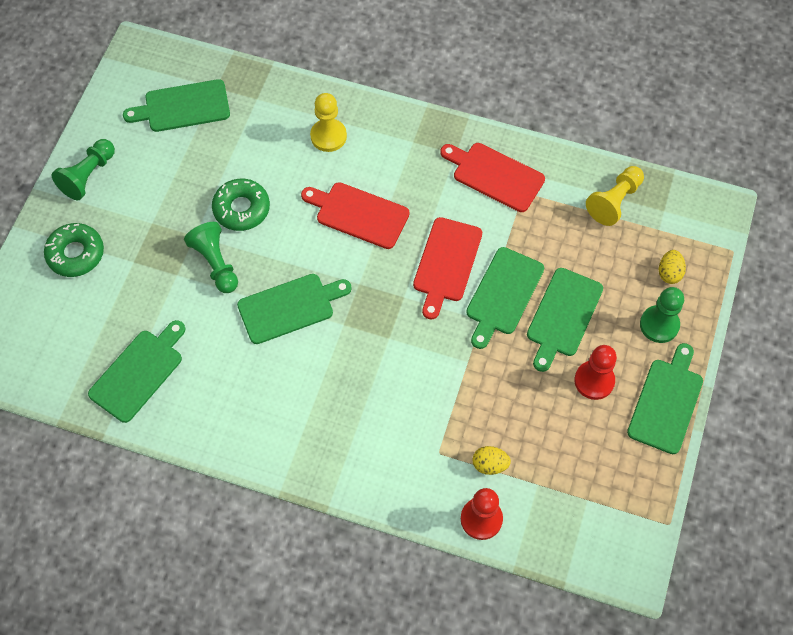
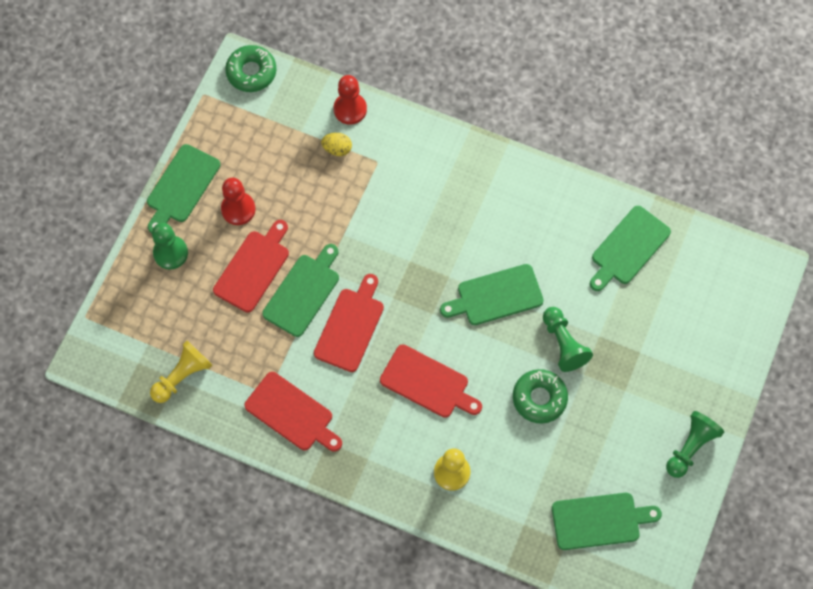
camera: 175 degrees left, 5 degrees up
green donut [44,223,104,277] -> green donut moved to [225,45,277,92]
green cutting board [527,268,603,372] -> red cutting board [213,220,289,312]
yellow egg [659,250,686,284] -> none

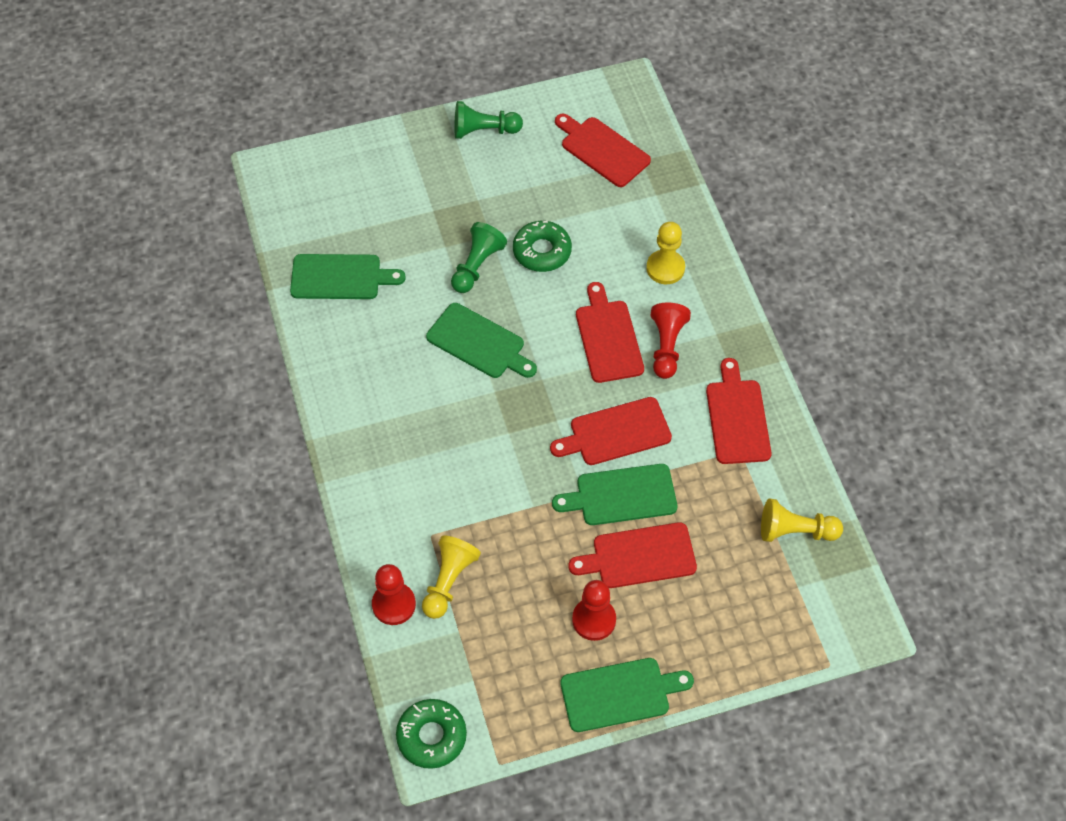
camera: 130 degrees left, 10 degrees down
green pawn [152,223,188,269] -> none
yellow egg [321,133,352,156] -> yellow pawn [422,535,481,619]
green cutting board [552,493,662,550] -> red cutting board [555,114,651,187]
none -> red pawn [650,303,691,379]

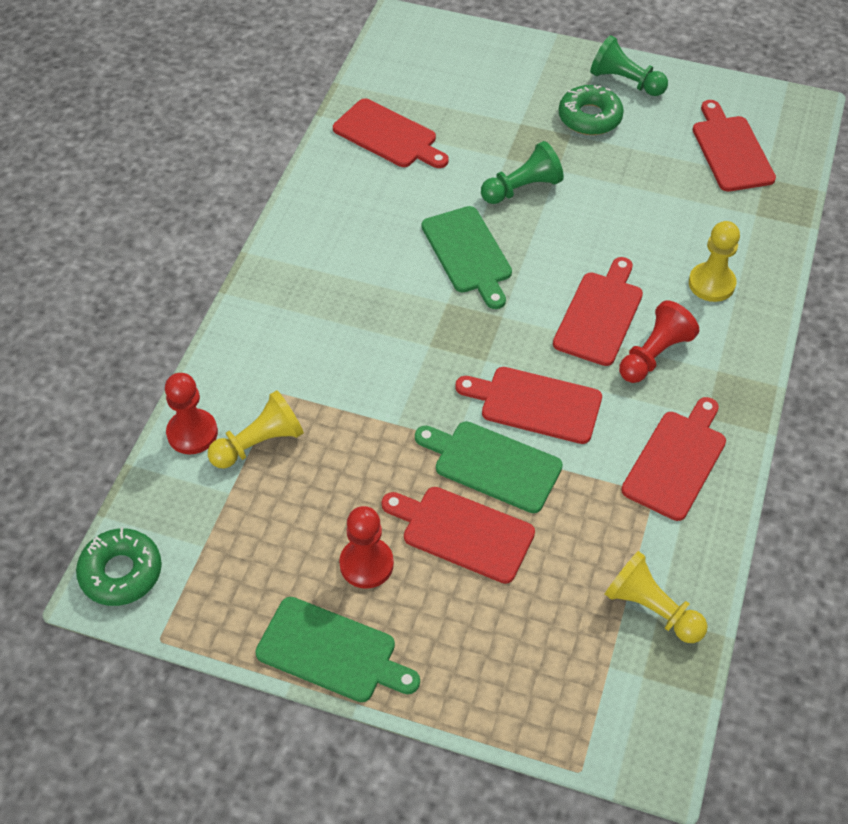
camera: 35 degrees right, 5 degrees down
green cutting board [290,254,406,299] -> red cutting board [333,98,449,168]
green donut [513,221,572,272] -> green donut moved to [559,85,624,135]

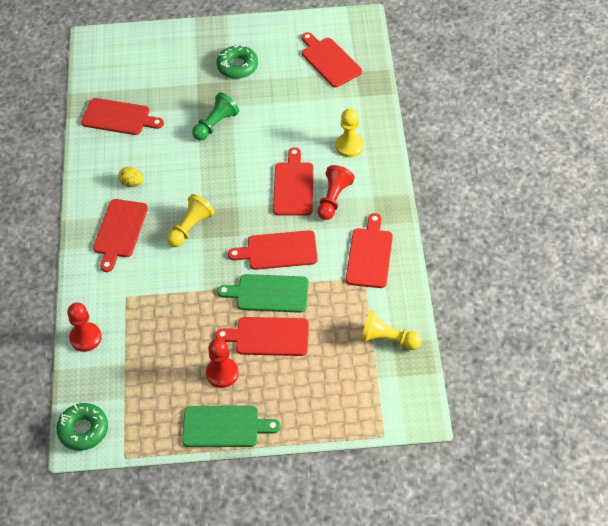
camera: 20 degrees left, 0 degrees up
yellow pawn [208,390,304,469] -> yellow pawn moved to [167,194,215,247]
green cutting board [422,206,512,309] -> none
green pawn [590,35,668,96] -> none
none -> red cutting board [93,199,148,272]
none -> yellow egg [118,167,144,187]

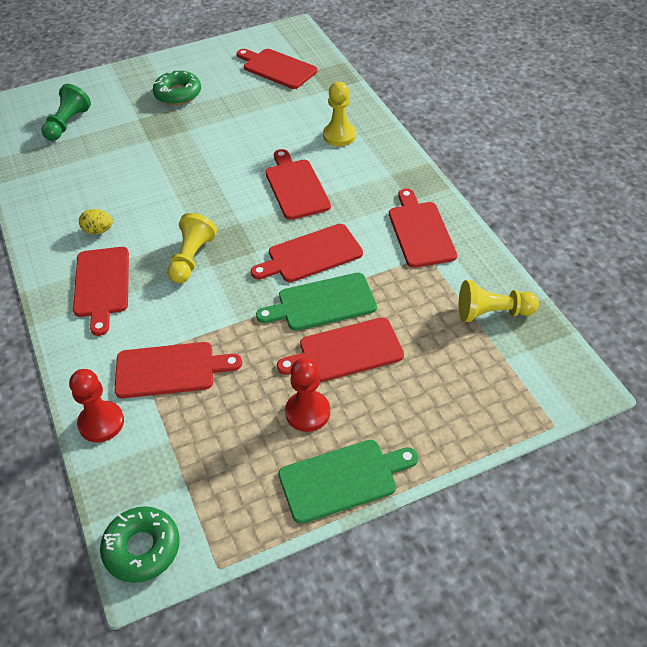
camera: 20 degrees left, 5 degrees down
red cutting board [81,98,164,135] -> red cutting board moved to [115,342,242,398]
green pawn [192,92,239,141] -> green pawn moved to [41,84,91,141]
red pawn [317,165,355,220] -> none

